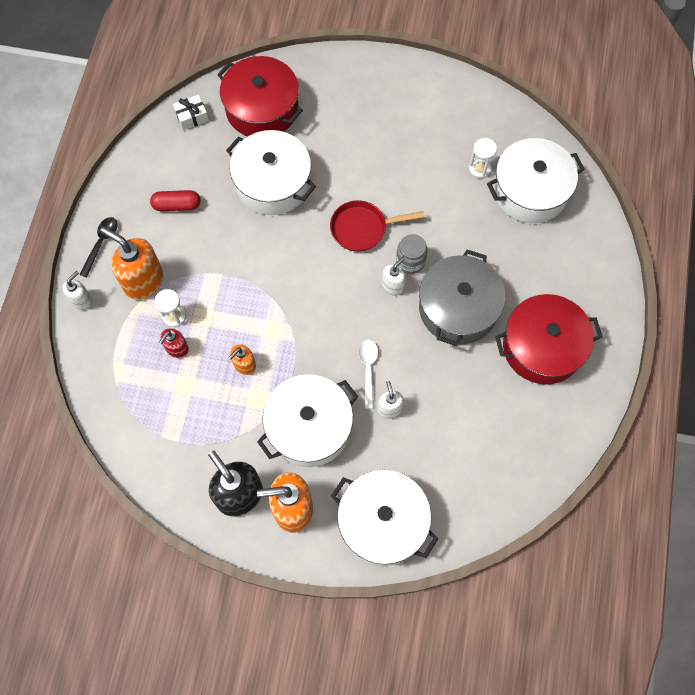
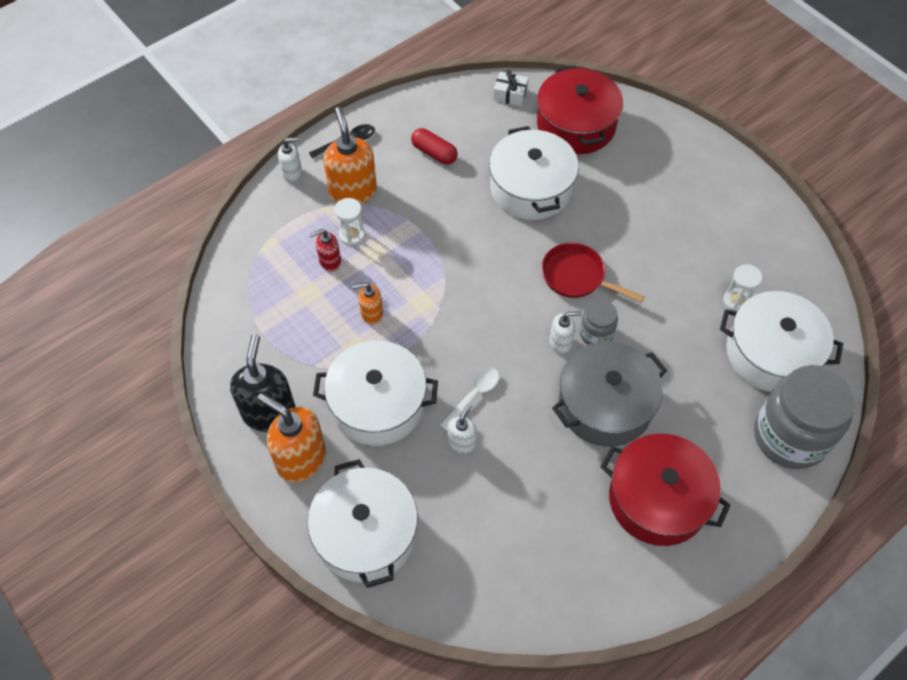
camera: 40 degrees right, 10 degrees down
none -> grey jar [754,365,856,469]

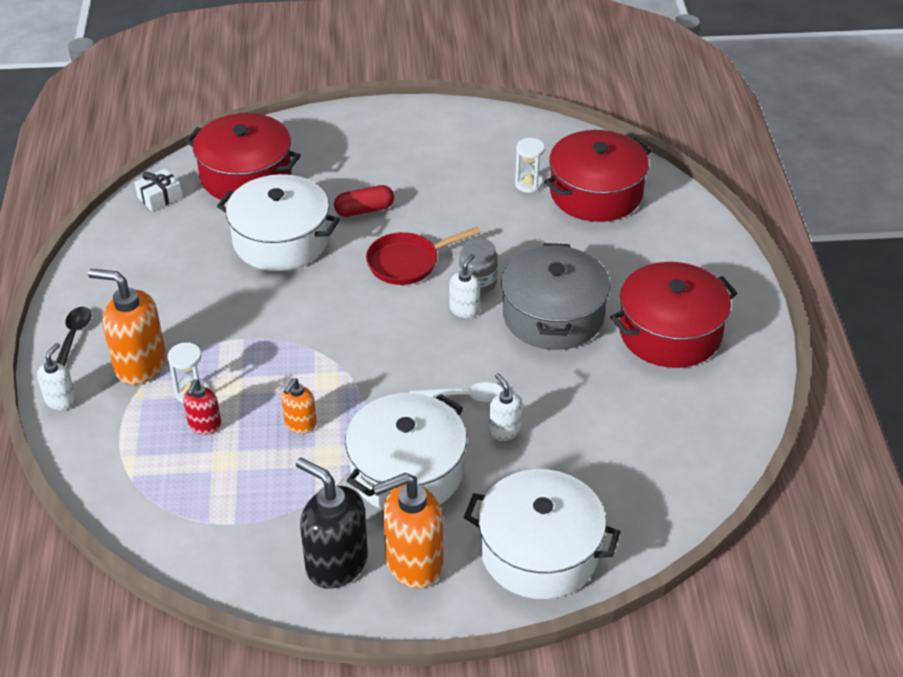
camera: 55 degrees left, 15 degrees down
red capsule [411,128,458,164] -> red capsule moved to [334,185,394,217]
white spoon [440,368,499,431] -> white spoon turned 105 degrees clockwise [409,382,503,402]
white pot [720,291,843,392] -> red pot [544,130,652,222]
grey jar [754,365,856,469] -> none

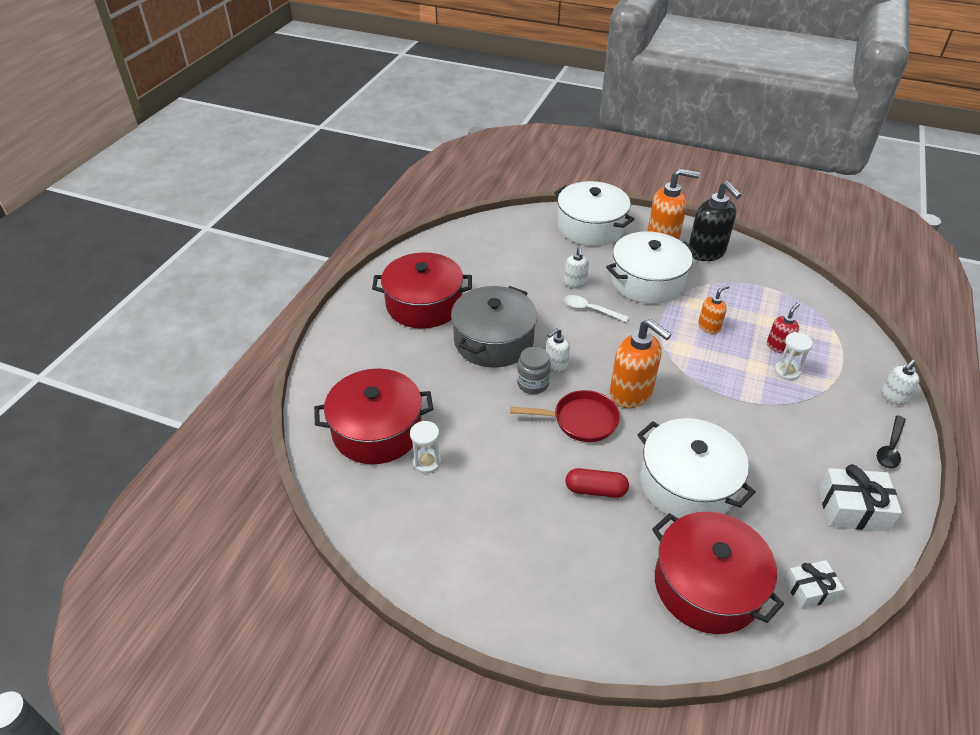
camera: 155 degrees left, 0 degrees up
orange soap dispenser [88,269,166,385] -> orange soap dispenser moved to [610,319,672,408]
none -> white gift [819,464,902,531]

